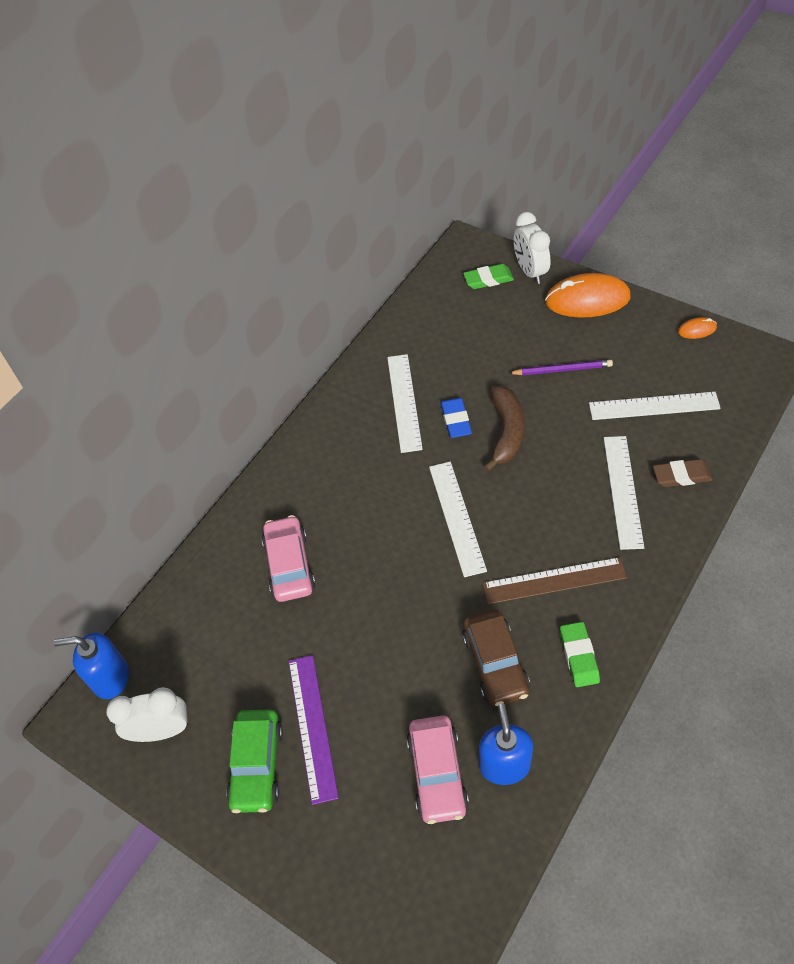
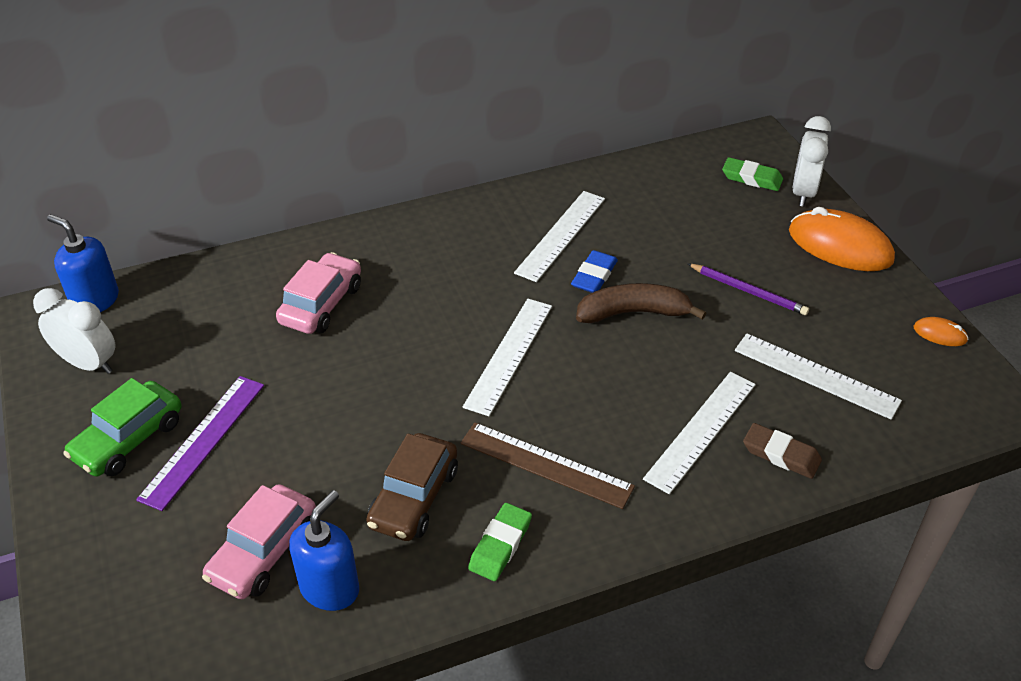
camera: 30 degrees right, 10 degrees down
brown banana [484,386,525,471] -> brown banana turned 135 degrees counterclockwise [576,283,706,323]

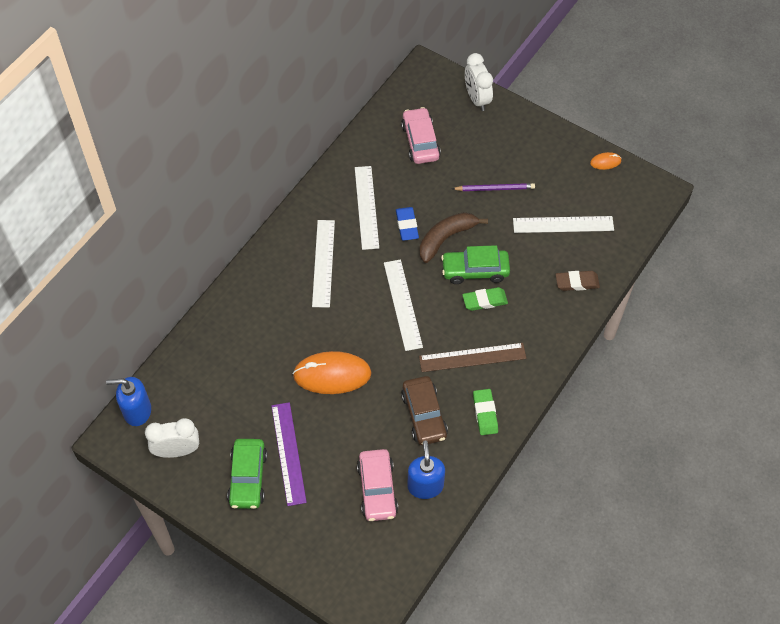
camera: 35 degrees left, 15 degrees up
pink car [276,252,361,334] -> pink car moved to [401,107,441,164]
white ruler [643,372,756,494] -> white ruler moved to [312,220,335,308]
green eraser [722,157,783,191] -> green eraser moved to [462,287,508,311]
orange mouse [789,207,895,271] -> orange mouse moved to [293,351,371,394]
none -> green car [441,245,510,284]

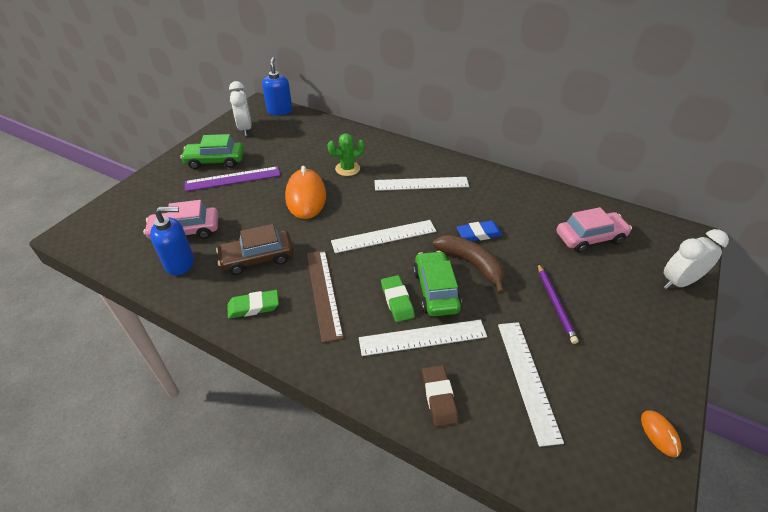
camera: 85 degrees right, 15 degrees down
white ruler [355,166,379,250] -> white ruler moved to [359,319,487,356]
none -> green cactus [327,134,365,176]

